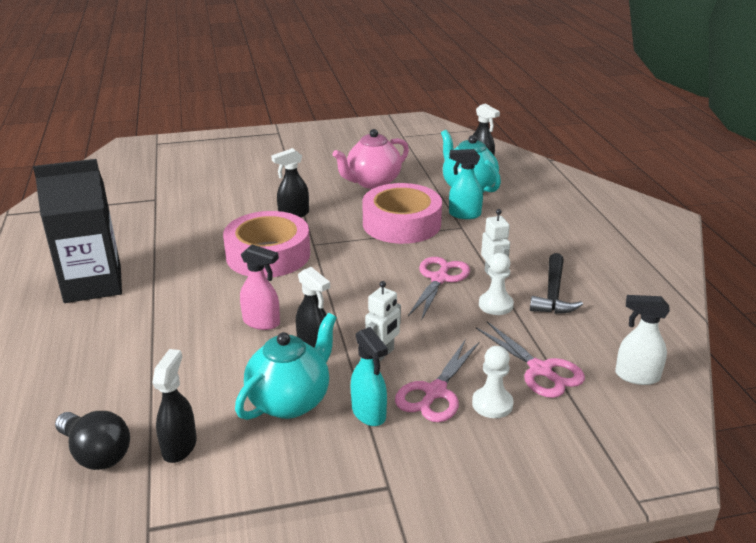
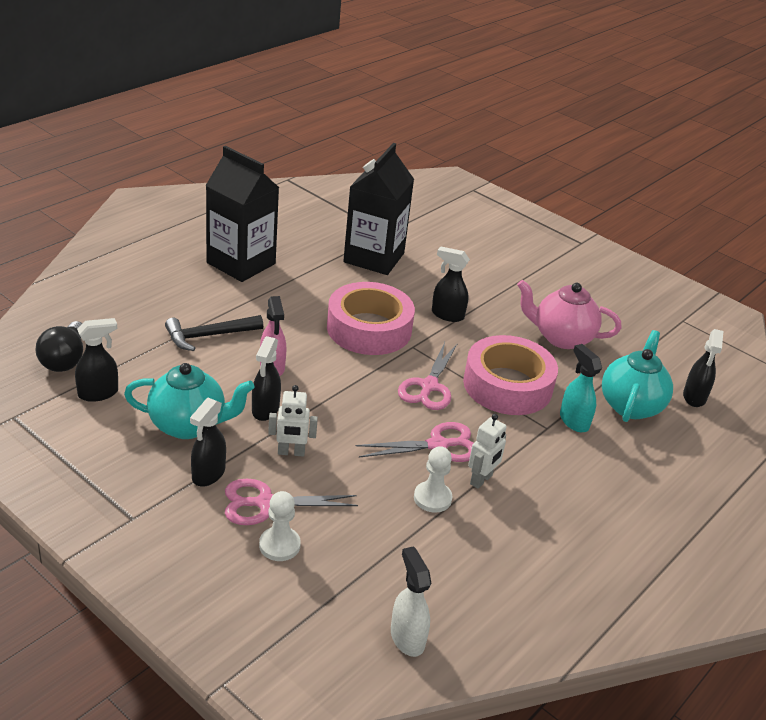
camera: 50 degrees right, 5 degrees up
turquoise spray bottle [351,327,388,426] -> black spray bottle [190,398,226,486]
pink scissors [476,322,585,398] -> pink scissors moved to [398,342,458,410]
black hammer [530,253,583,314] -> black hammer moved to [165,315,263,351]
none -> black carton [343,143,414,275]

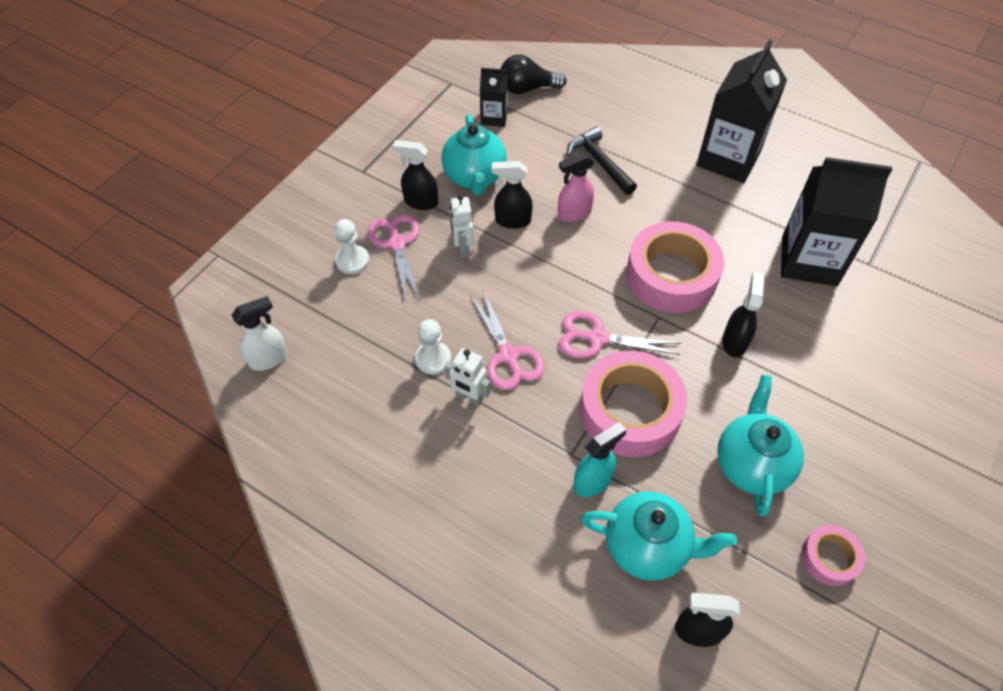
camera: 85 degrees right, 20 degrees up
black spray bottle [75,318,118,402] -> black carton [480,68,508,127]
pink teapot [517,280,622,349] -> turquoise teapot [717,375,804,516]
none -> pink tape [801,525,865,586]

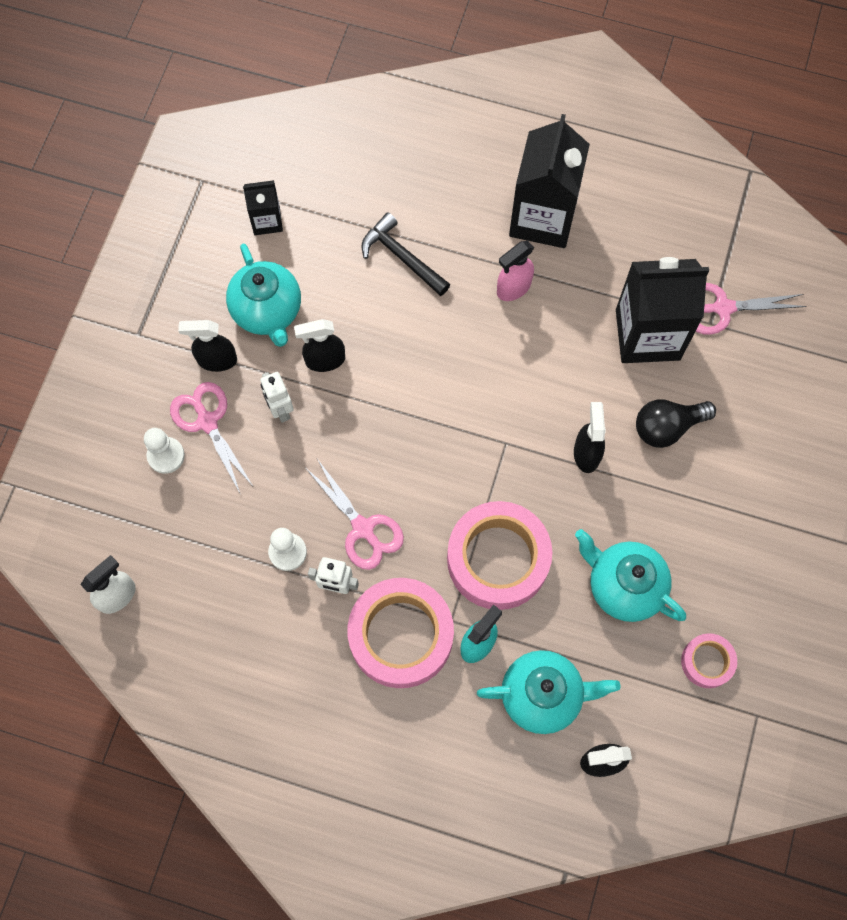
camera: 15 degrees left, 15 degrees up
black light bulb [501,54,567,94] -> black light bulb moved to [636,399,716,448]
pink spray bottle [558,152,594,222] -> pink spray bottle moved to [497,241,534,301]
pink scissors [559,311,681,359] -> pink scissors moved to [696,283,807,335]
pink tape [626,221,724,313] -> pink tape moved to [347,578,454,688]
turquoise teapot [717,375,804,516] -> turquoise teapot turned 45 degrees counterclockwise [575,529,686,622]

